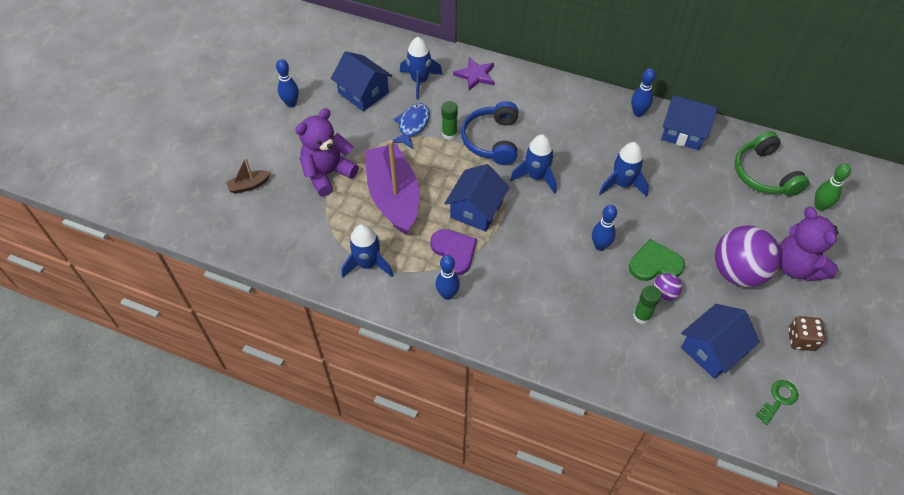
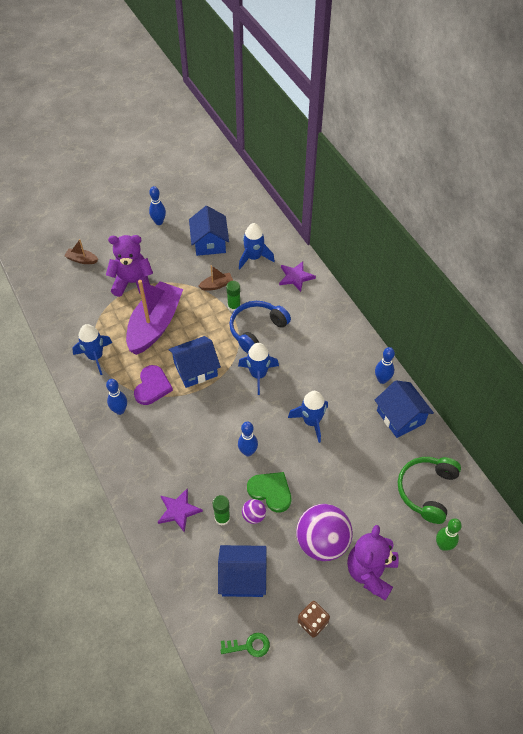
camera: 40 degrees right, 0 degrees up
blue fish [393,103,430,149] -> brown boat [198,265,233,291]
none -> purple star [158,488,203,533]

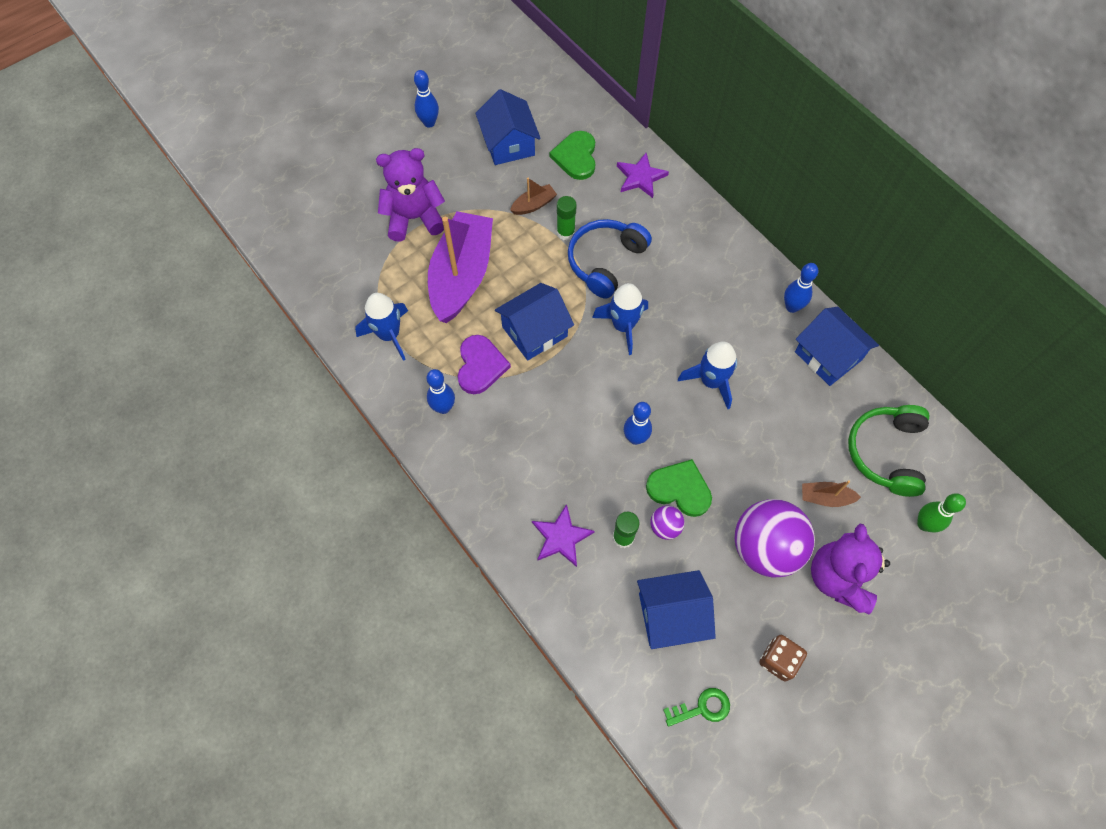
camera: 10 degrees left, 10 degrees up
brown boat [65,239,98,264] -> brown boat moved to [802,480,861,507]
blue rocket [239,223,275,269] -> green heart [549,131,595,180]

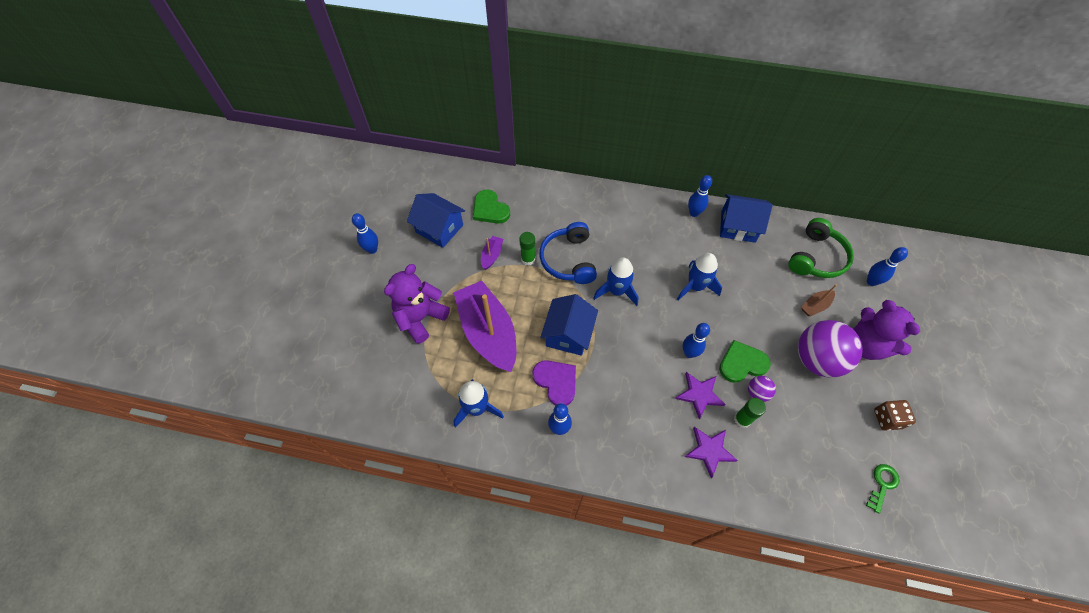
camera: 40 degrees left, 5 degrees down
brown boat [510,178,557,215] -> purple boat [481,236,503,270]
purple star [617,153,669,198] -> purple star moved to [675,372,726,419]
blue house [637,570,716,649] -> none
green headphones [848,405,929,497] -> green headphones turned 120 degrees counterclockwise [788,218,854,278]
green bowling pin [917,493,966,532] -> blue bowling pin [867,247,908,286]

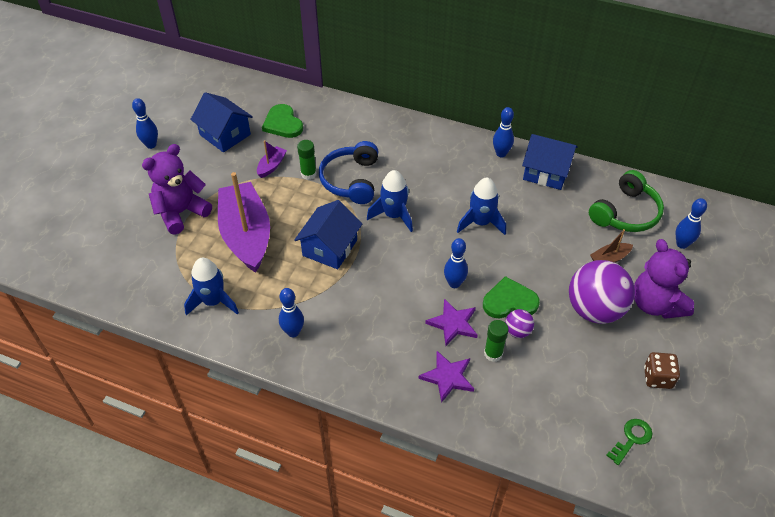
camera: 10 degrees right, 10 degrees down
purple heart [532,360,576,406] -> none

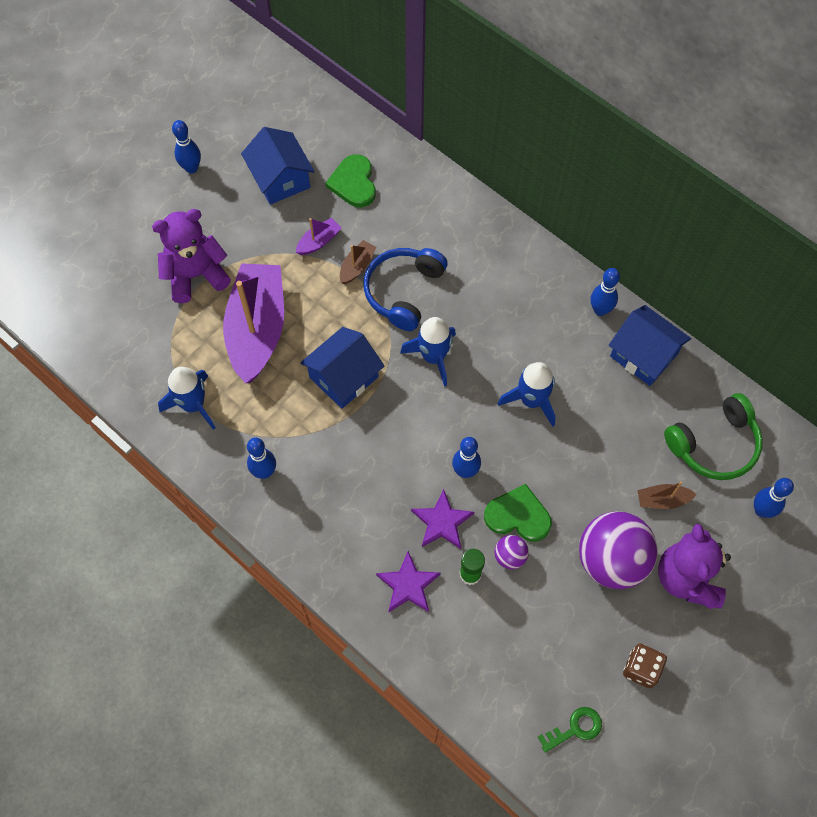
camera: 20 degrees right, 15 degrees up
green glue stick [297,140,317,180] -> brown boat [340,240,377,284]

